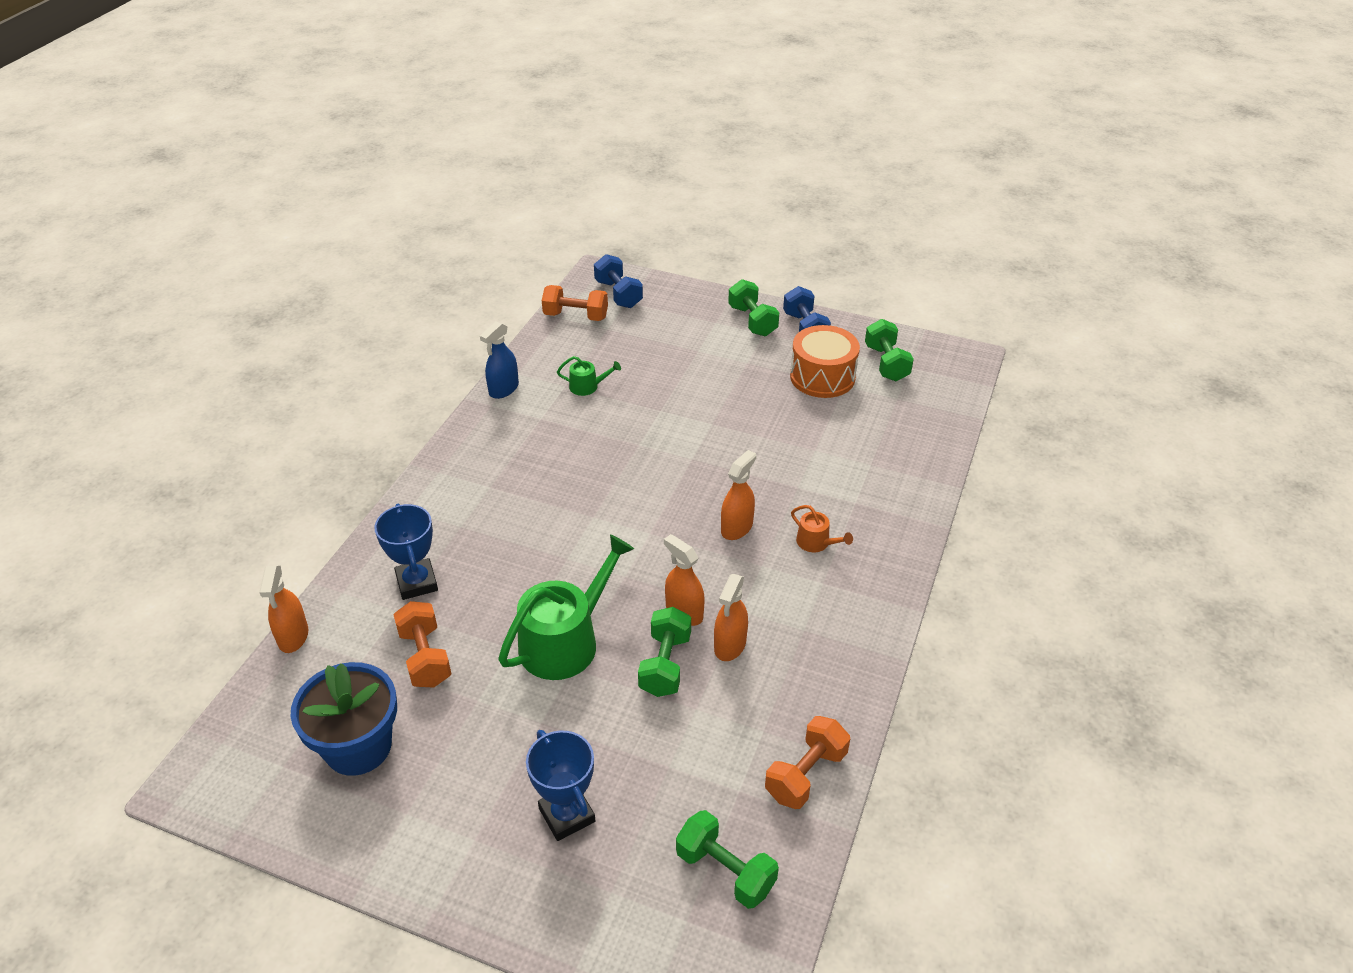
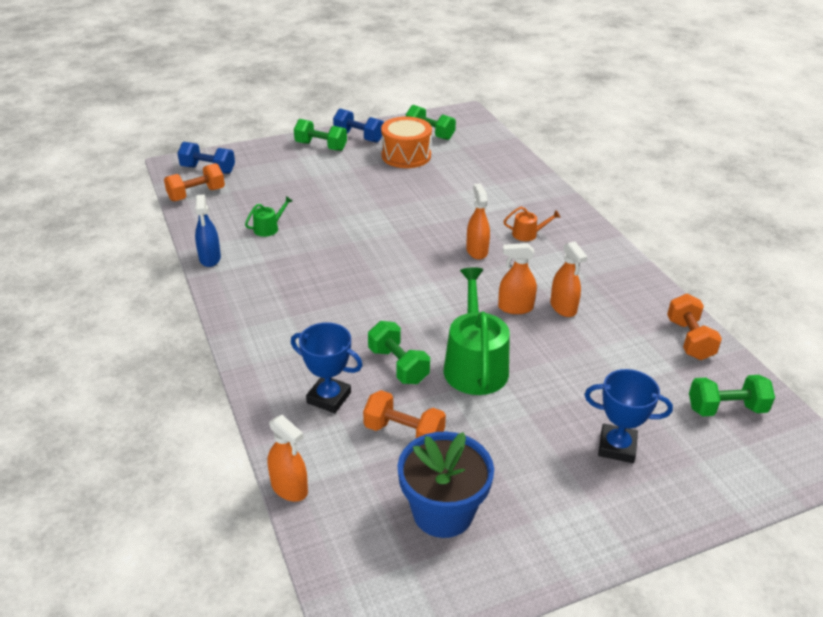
camera: 45 degrees left, 5 degrees down
green dumbbell [638,607,691,697] -> green dumbbell moved to [368,321,430,384]

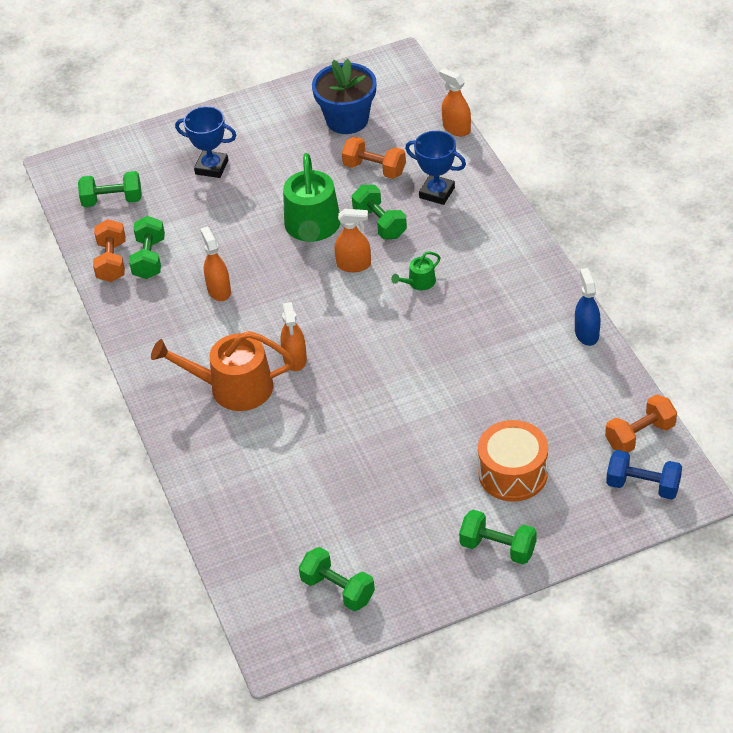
camera: 175 degrees left, 10 degrees up
green watering can [245,196,292,237] -> green watering can moved to [391,251,441,290]
blue dumbbell [333,109,384,143] -> none
orange drum [381,117,432,168] -> orange drum moved to [478,420,548,502]
orange spray bottle [498,243,537,314] -> orange spray bottle moved to [334,209,371,272]
orange watering can [504,207,560,241] -> orange watering can [151,331,295,411], size x2.18
none -> green dumbbell [129,216,165,279]

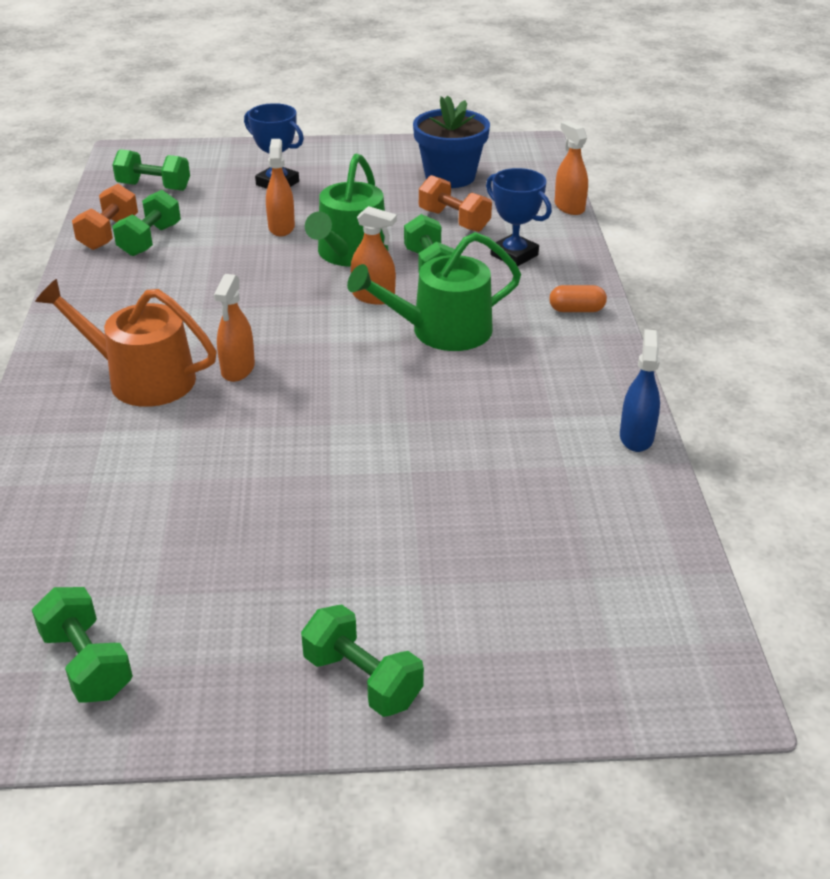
camera: 15 degrees right, 10 degrees down
orange spray bottle [200,227,231,301] -> orange spray bottle moved to [266,139,295,236]
green watering can [391,251,441,290] -> green watering can [347,232,521,351], size x2.18
orange drum [478,420,548,502] -> none
orange dumbbell [605,394,677,453] -> none
blue dumbbell [606,450,682,500] -> none
none -> orange capsule [549,285,607,312]

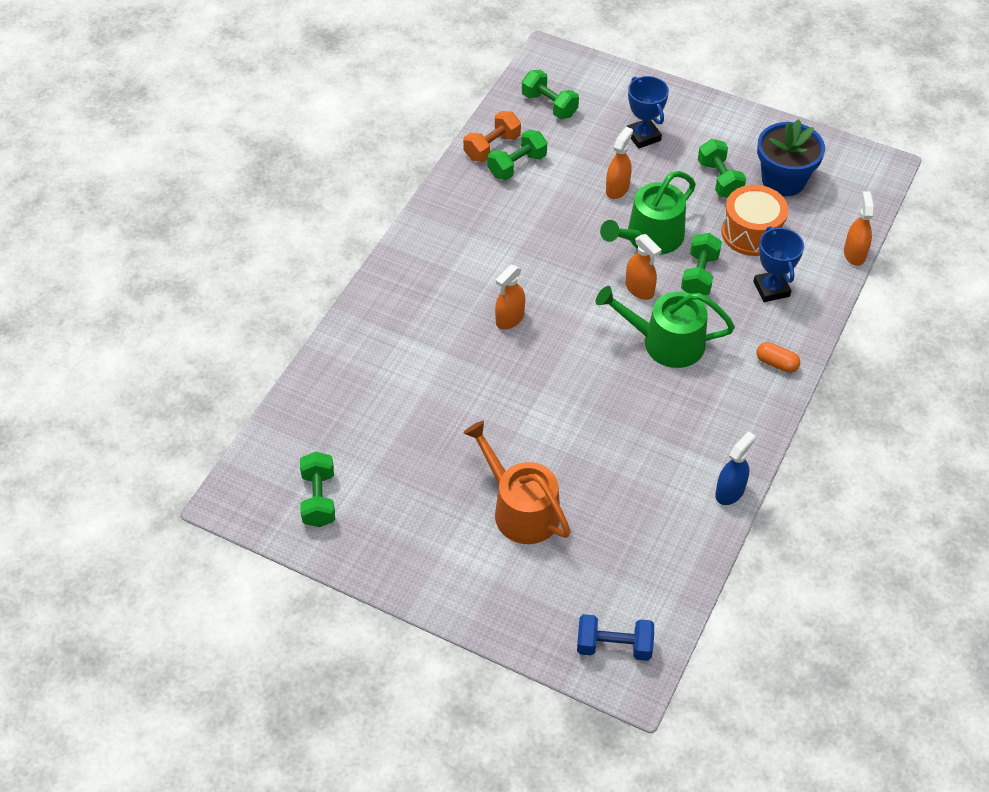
camera: 30 degrees right, 15 degrees up
orange watering can [35,279,217,407] -> orange watering can moved to [463,421,571,544]
green dumbbell [301,604,424,717] -> green dumbbell moved to [698,139,746,198]
orange dumbbell [419,175,492,232] -> orange drum [722,185,788,256]
none -> blue dumbbell [577,614,654,661]

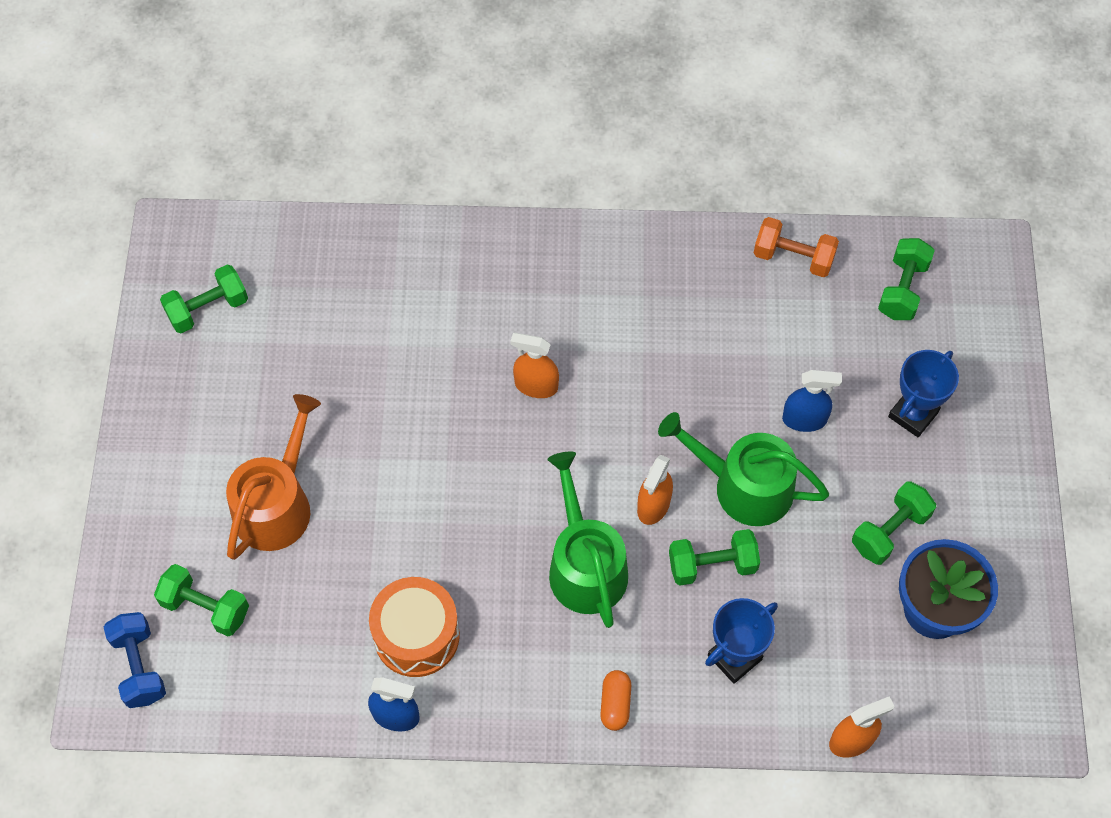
camera: 65 degrees right, 10 degrees up
green dumbbell [488,130,547,180] -> green dumbbell moved to [154,564,249,636]
orange spray bottle [606,127,633,199] -> blue spray bottle [782,370,842,432]
orange drum [722,185,788,256] -> orange drum moved to [369,577,460,677]

